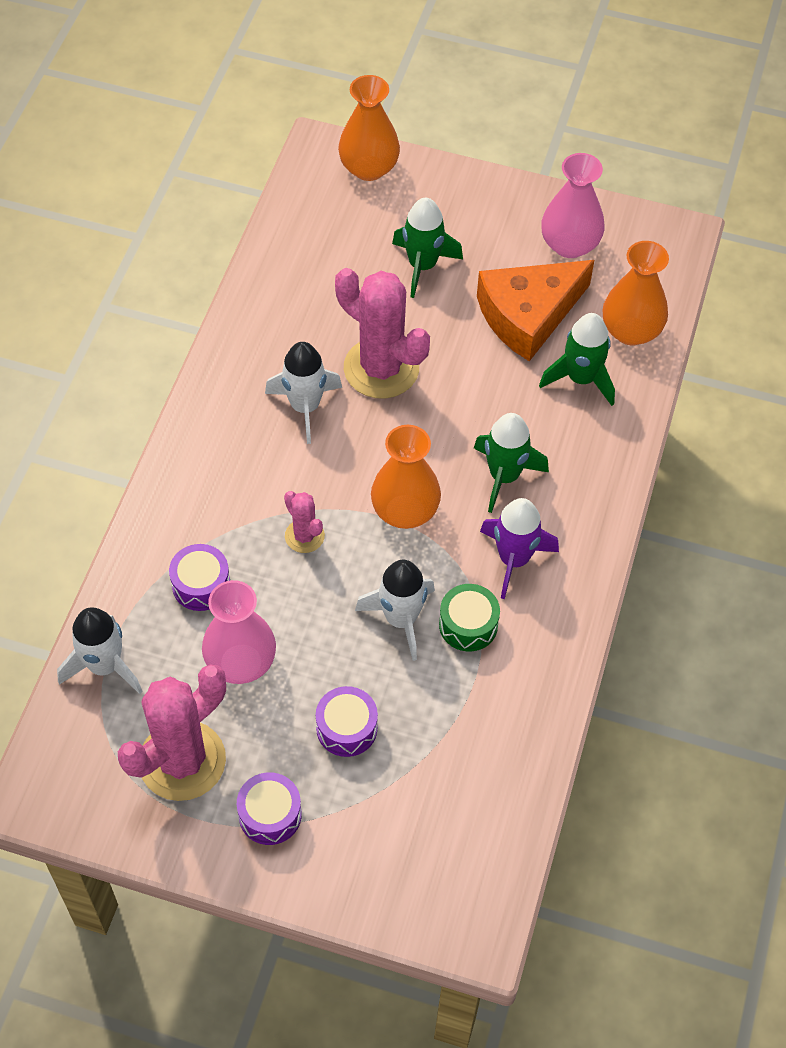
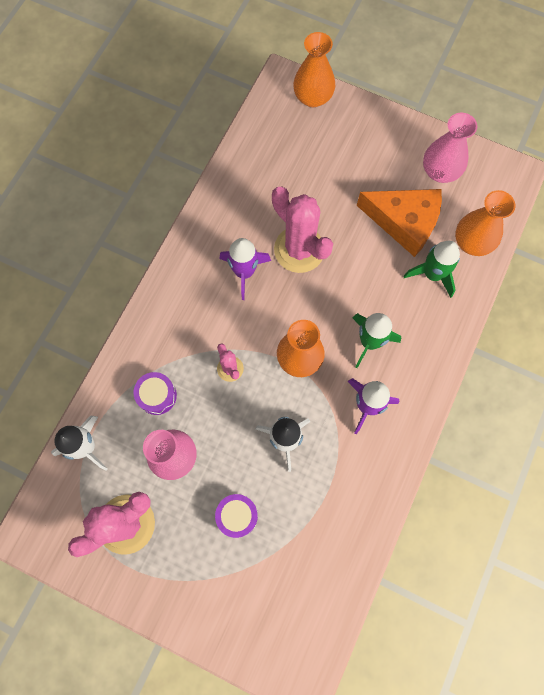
camera: 10 degrees right, 15 degrees up
purple drum [237,772,302,845] -> none
white rocket [265,342,342,444] -> purple rocket [220,238,271,300]
green rocket [392,197,463,298] -> none
green drum [439,584,500,652] -> none
orange cheese [477,260,594,361] -> orange cheese turned 135 degrees counterclockwise [357,189,442,257]

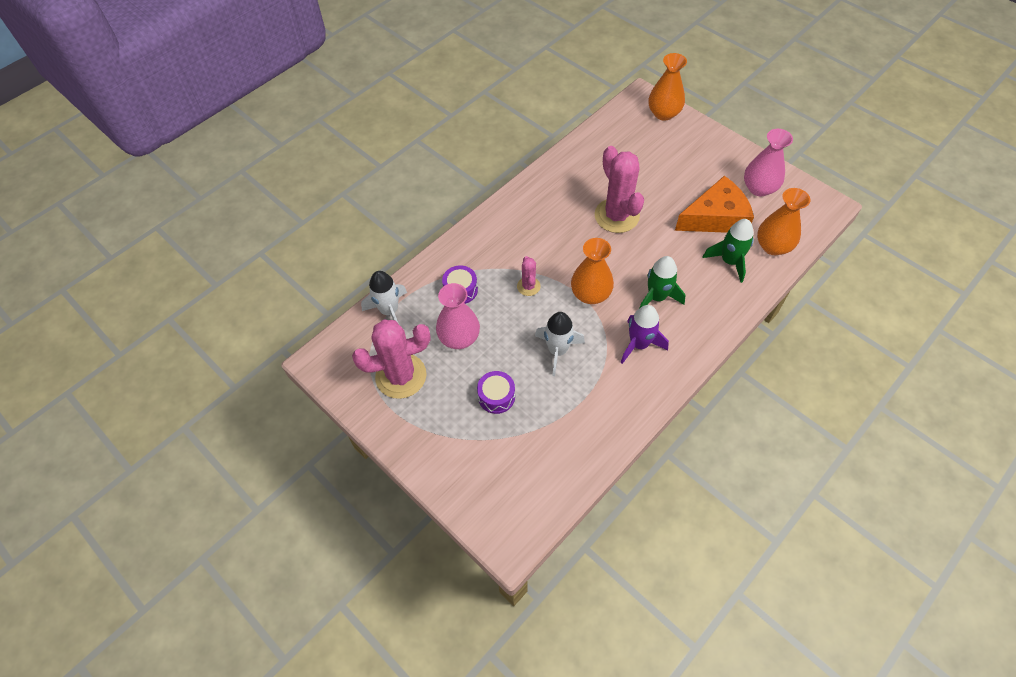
camera: 20 degrees right, 15 degrees down
purple rocket [220,238,271,300] -> none
orange cheese [357,189,442,257] -> orange cheese turned 60 degrees counterclockwise [675,176,754,233]

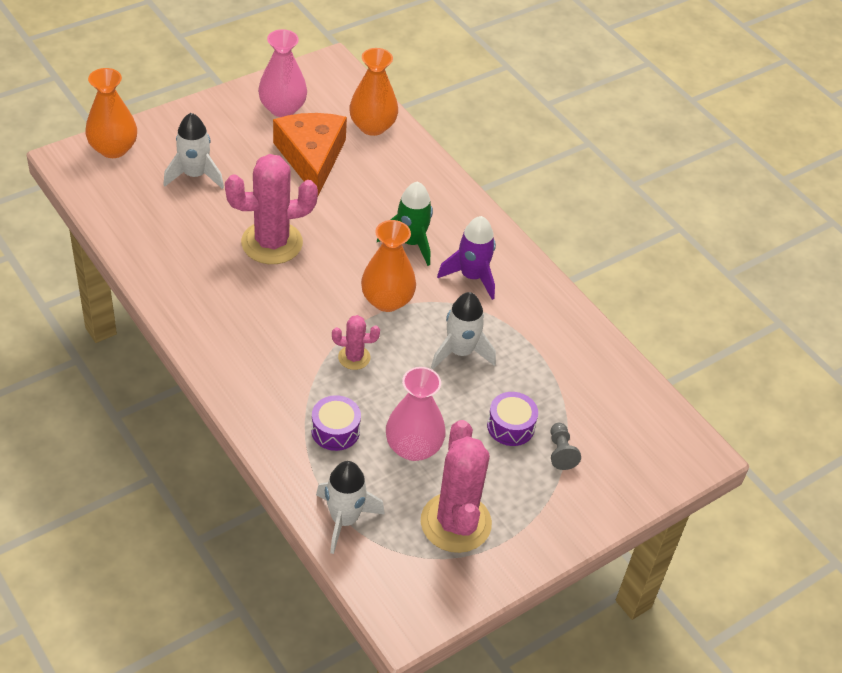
camera: 85 degrees left, 10 degrees down
green rocket [703,219,754,283] -> none
none -> white rocket [163,113,224,189]
none -> grey pawn [550,423,581,470]

